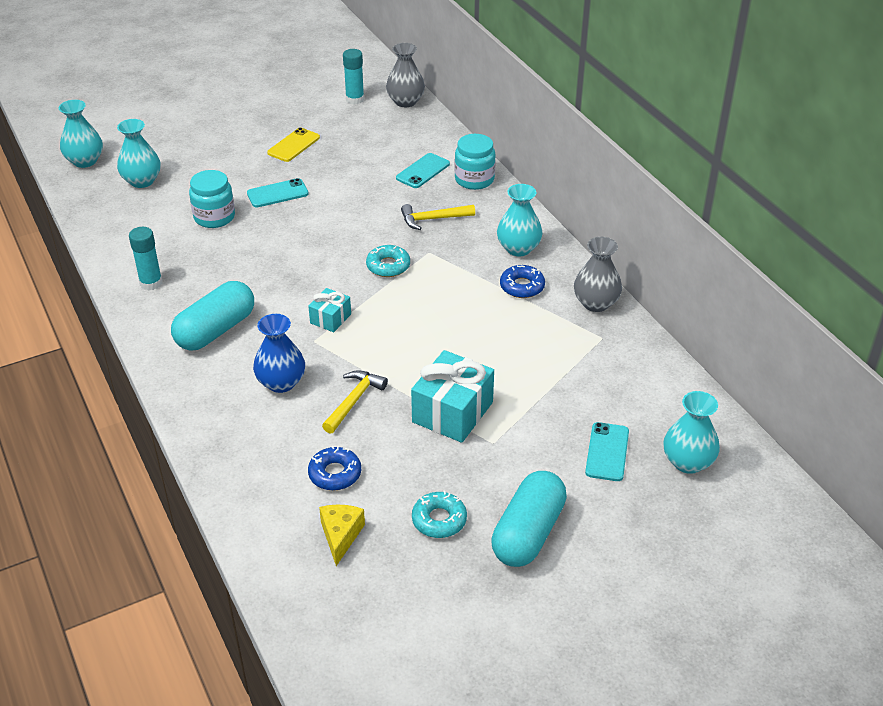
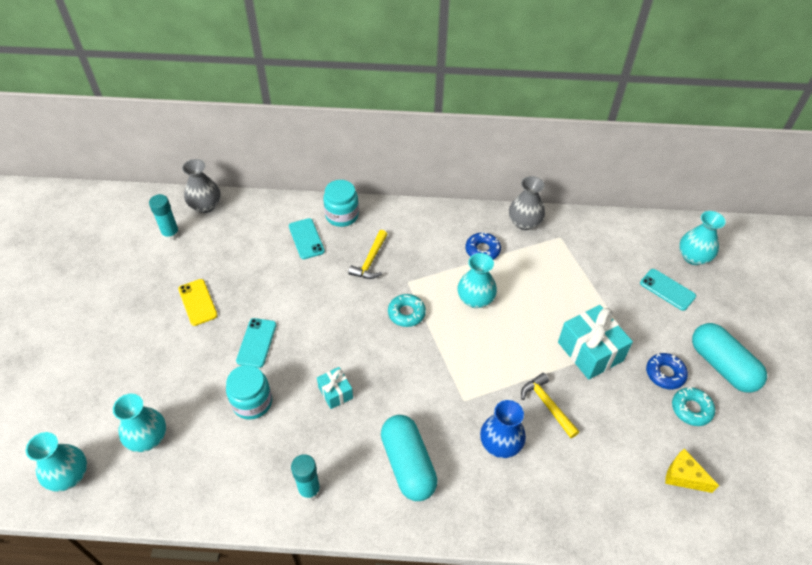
camera: 60 degrees left, 10 degrees up
turquoise gift [308,288,351,332] -> turquoise gift moved to [317,367,353,409]
blue donut [308,446,361,491] -> blue donut moved to [646,353,688,389]
turquoise vase [497,184,543,256] -> turquoise vase moved to [458,253,497,308]

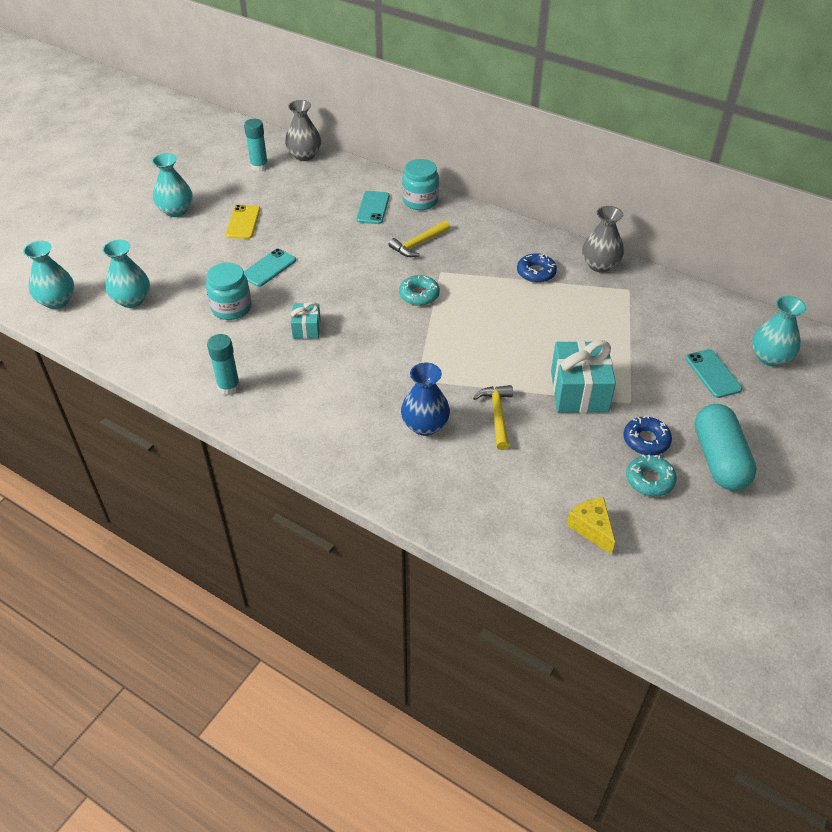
camera: 30 degrees right, 5 degrees down
turquoise capsule [381,415,437,501] -> none
turquoise vase [458,253,497,308] -> turquoise vase moved to [152,153,193,217]

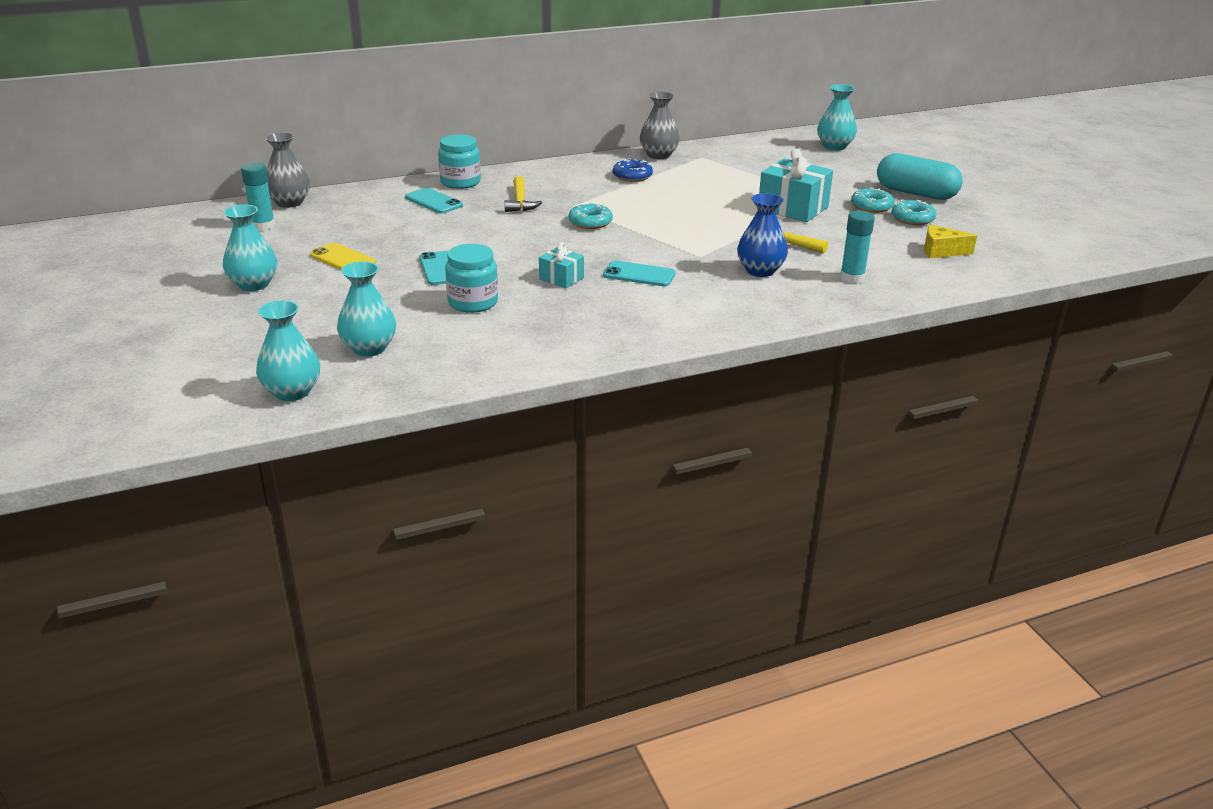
camera: 55 degrees left, 15 degrees down
turquoise glue stick [207,334,240,395] -> turquoise glue stick moved to [840,210,875,283]
blue donut [623,415,672,455] -> turquoise donut [851,187,895,213]
turquoise phone [685,349,742,398] -> turquoise phone moved to [603,261,675,287]

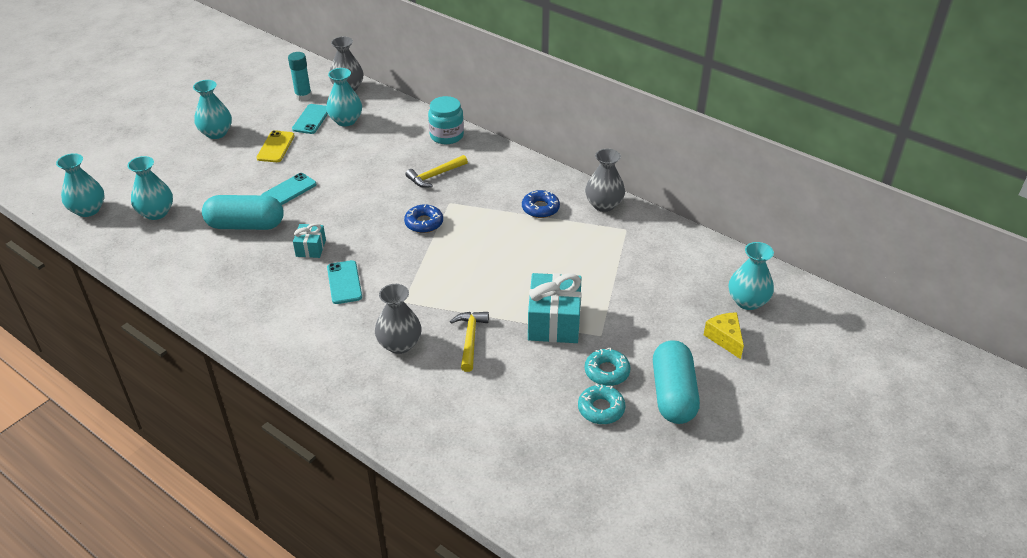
camera: 60 degrees right, 10 degrees up
turquoise phone [405,188,463,214] -> turquoise phone moved to [292,104,328,134]
turquoise jar [445,244,498,313] -> turquoise capsule [202,195,284,230]
turquoise donut [568,203,613,229] -> blue donut [404,204,443,233]
blue vase [737,193,788,277] -> grey vase [375,284,422,354]
turquoise glue stick [840,210,875,283] -> none
yellow cheese [924,224,977,258] -> yellow cheese moved to [704,312,744,359]
none -> turquoise vase [326,68,362,126]

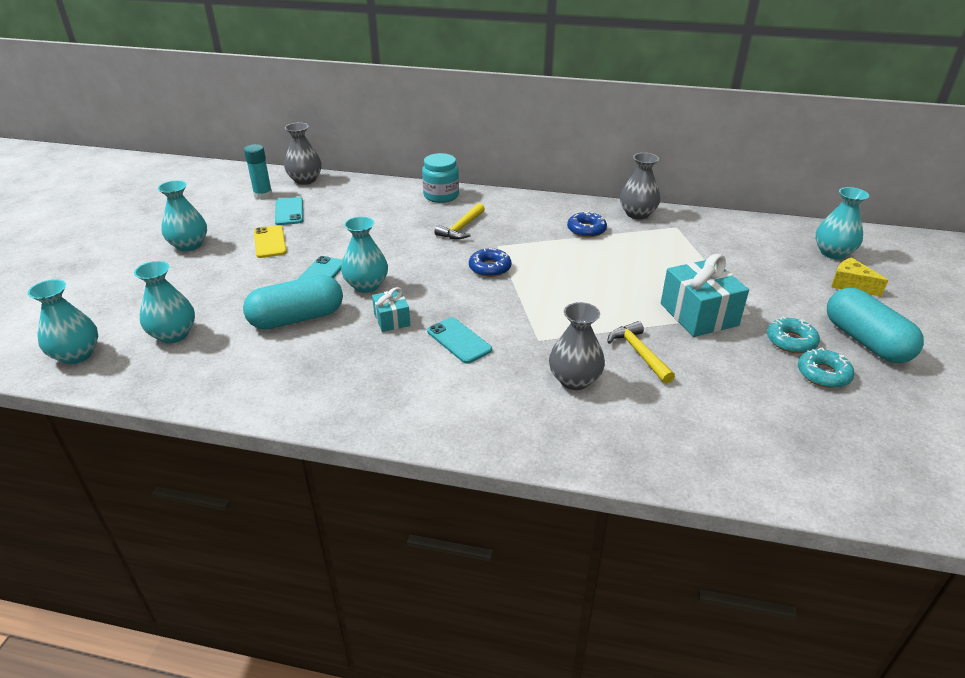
camera: 25 degrees left, 5 degrees down
turquoise vase [326,68,362,126] -> turquoise vase moved to [341,216,388,293]

